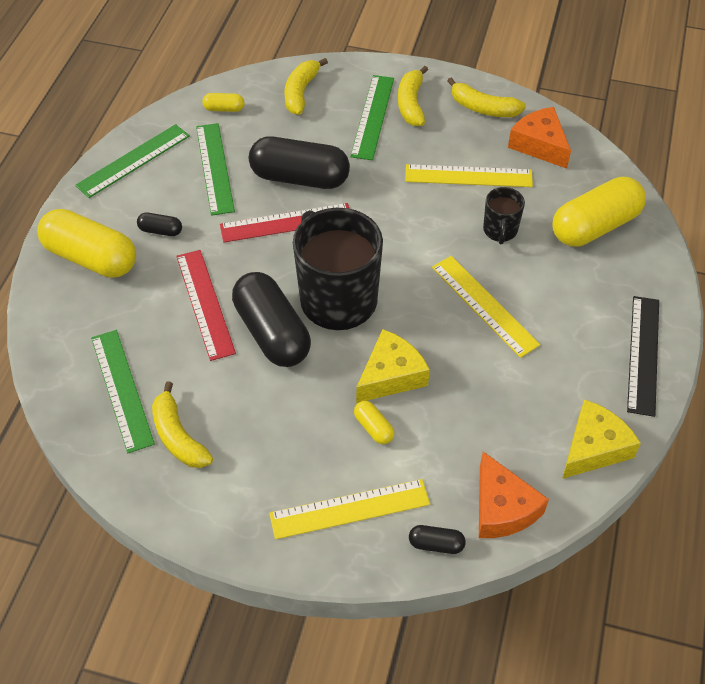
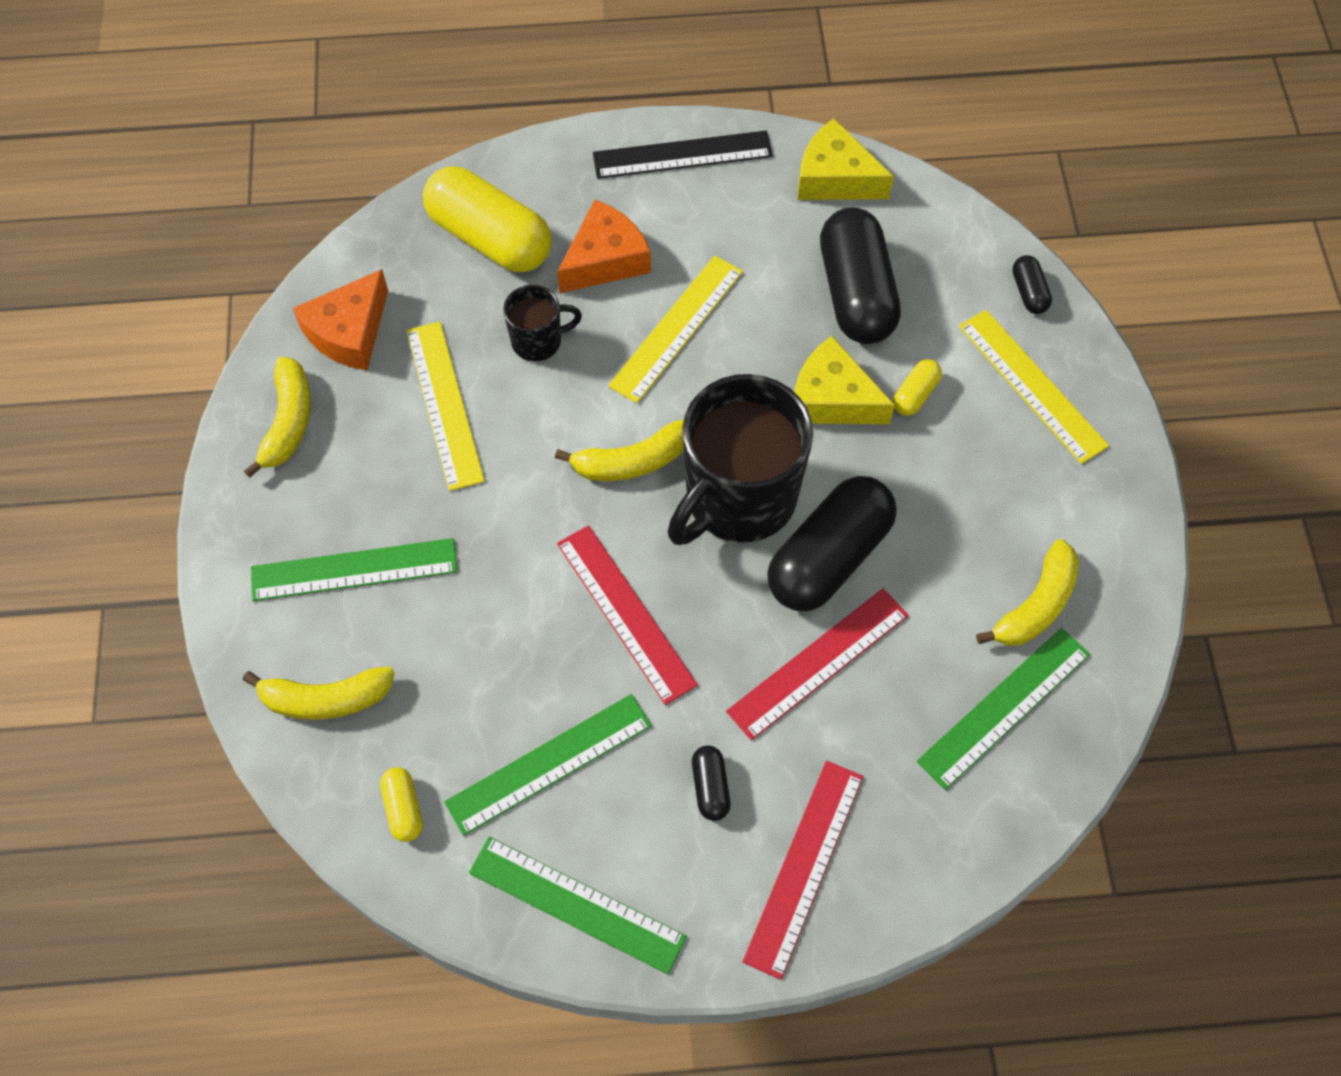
camera: 110 degrees left, 10 degrees up
yellow capsule [37,209,136,278] -> red ruler [742,761,863,980]
black capsule [249,136,350,189] -> black capsule moved to [820,207,901,344]
yellow banana [398,66,428,126] -> yellow banana moved to [555,419,684,481]
orange cheese [479,452,549,538] -> orange cheese moved to [557,199,651,293]

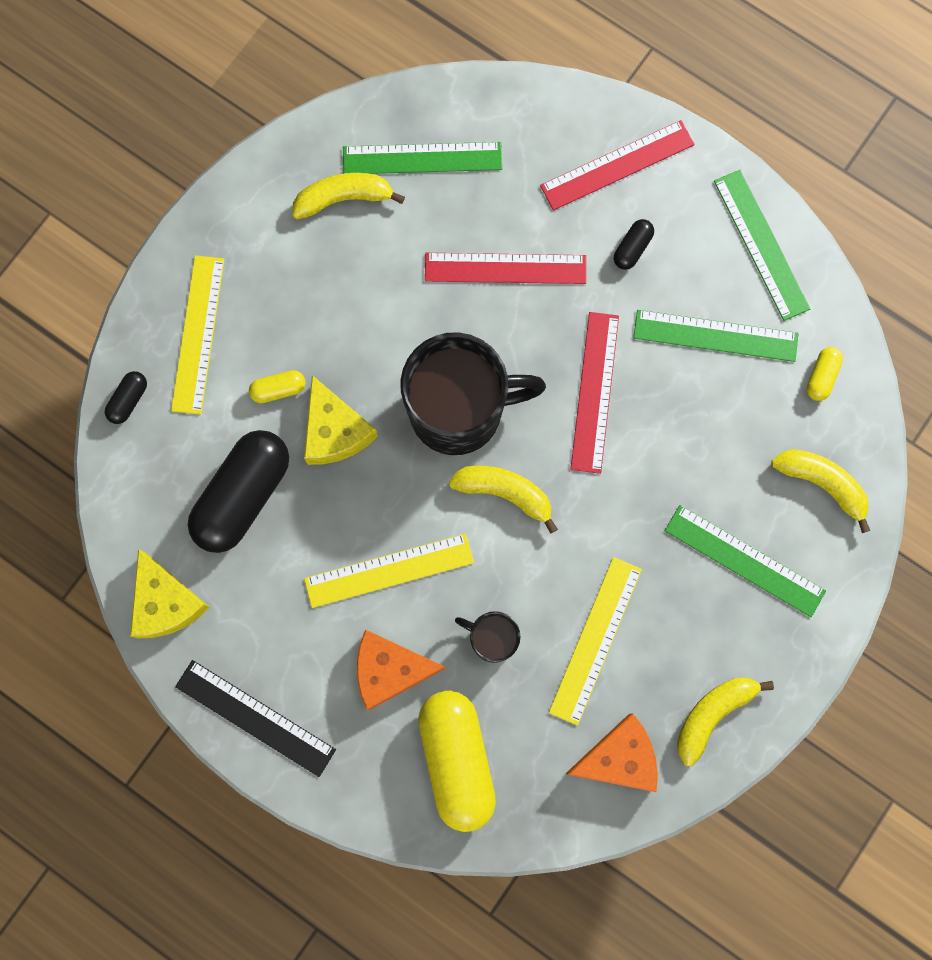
camera: 140 degrees left, 15 degrees up
black capsule [767,476,897,611] -> none

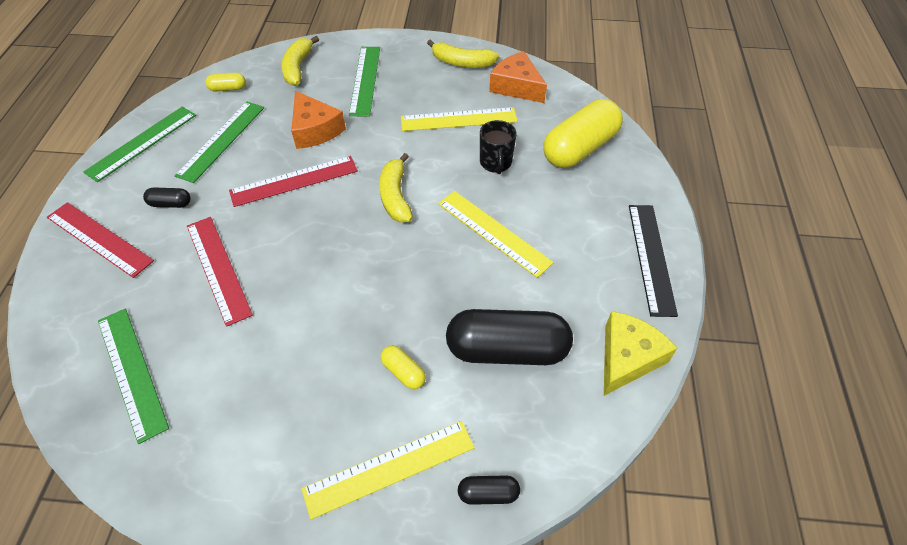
camera: 120 degrees left, 25 degrees down
yellow banana [292,173,405,220] -> none
yellow cheese [304,375,378,465] -> none
orange cheese [357,629,446,710] -> orange cheese moved to [291,91,346,149]
black mug [400,332,546,455] -> none
green ruler [633,310,799,362] -> green ruler turned 45 degrees clockwise [175,102,264,183]

